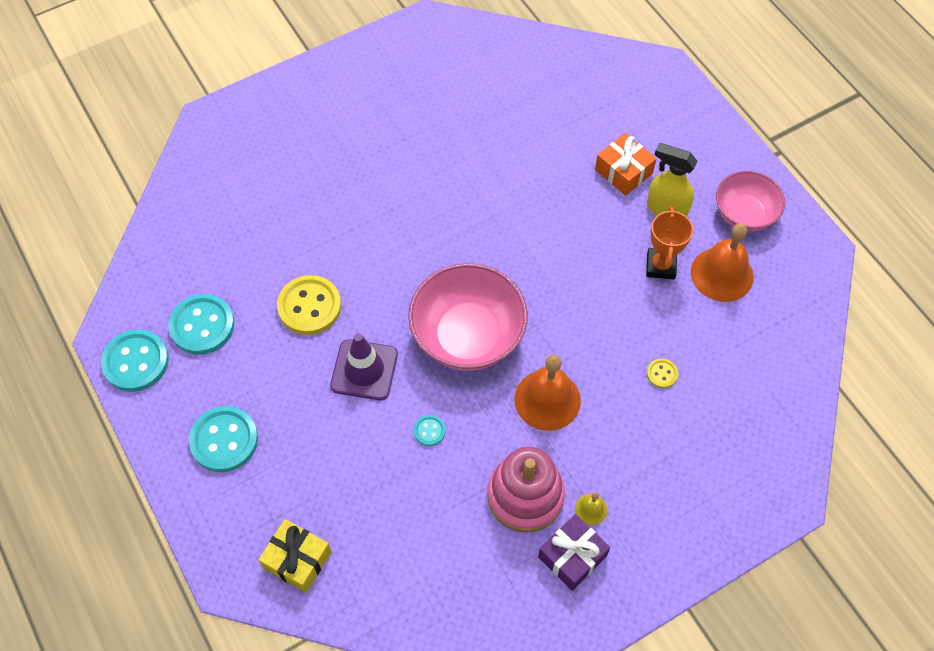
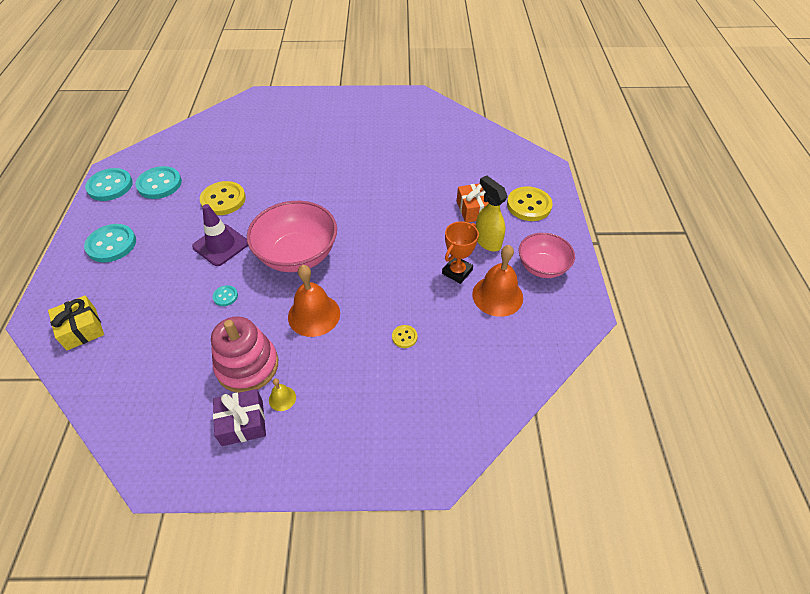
camera: 30 degrees right, 10 degrees down
none -> yellow button [507,186,553,221]

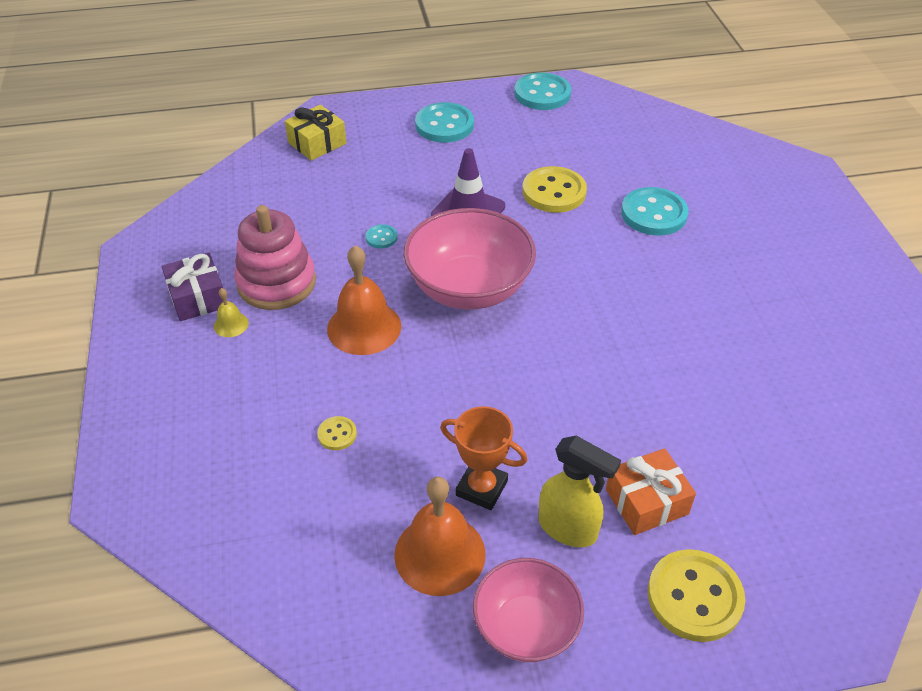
camera: 80 degrees right, 5 degrees down
turquoise button [135,166,182,199] -> turquoise button moved to [621,187,688,236]
yellow spray bottle [476,175,508,251] -> yellow spray bottle turned 75 degrees clockwise [539,436,621,547]

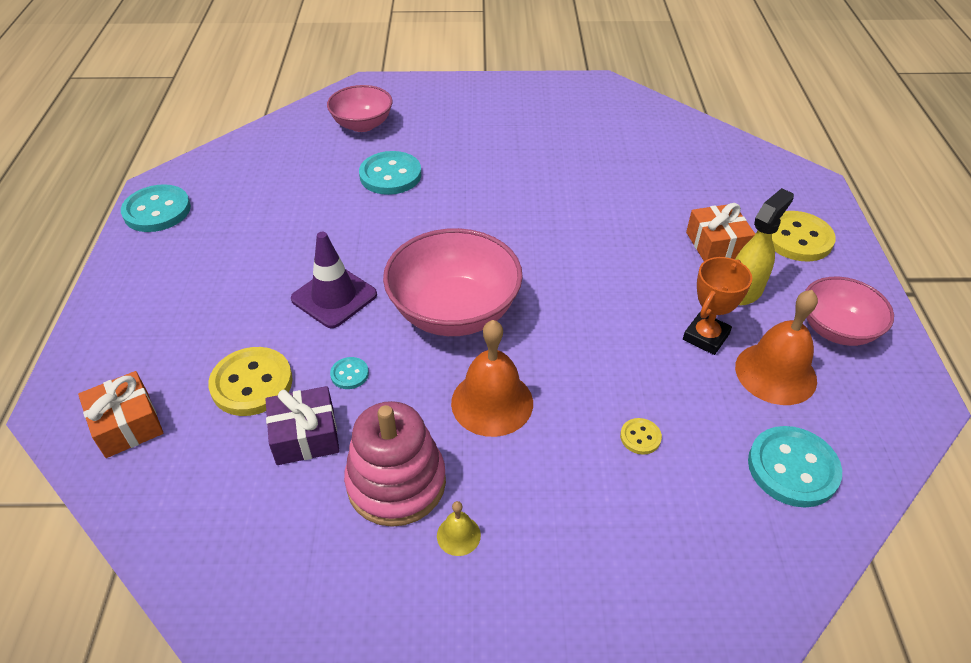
camera: 80 degrees left, 0 degrees up
purple gift [162,253,223,321] -> purple gift moved to [265,386,340,465]
yellow gift [285,105,347,161] -> orange gift [78,371,163,458]
turquoise button [415,102,474,143] -> turquoise button moved to [748,426,842,507]
yellow button [522,166,587,213] -> yellow button moved to [208,347,293,416]
none -> pink bowl [327,85,392,132]

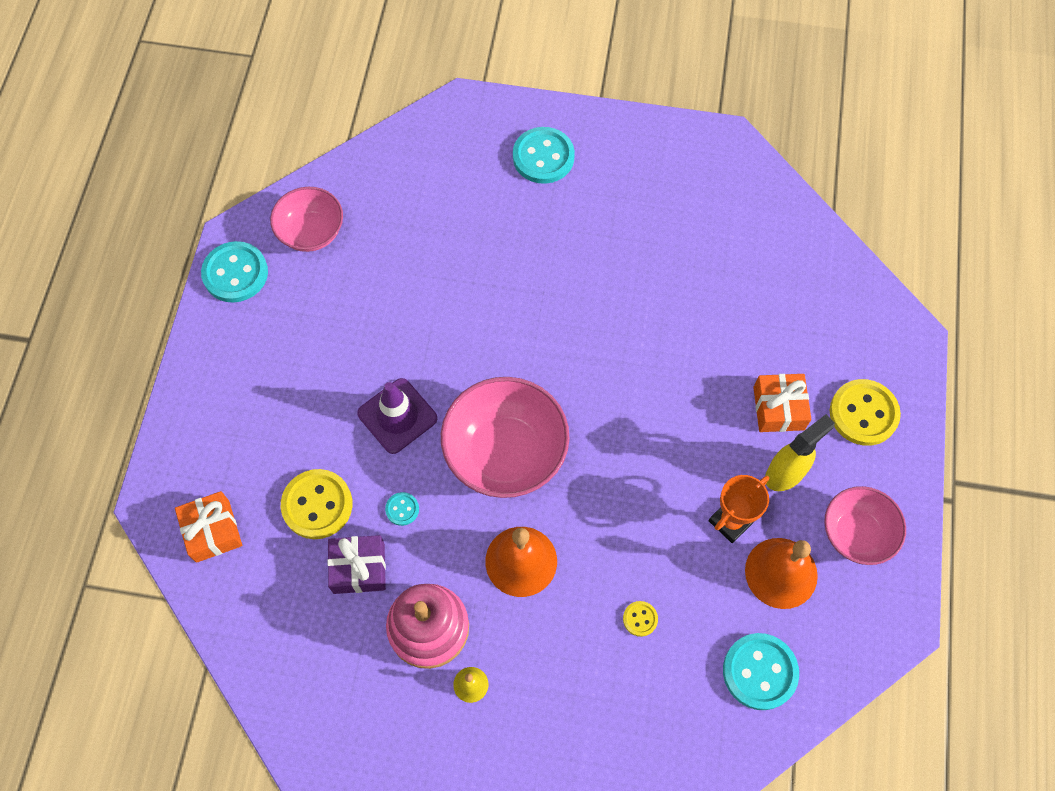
camera: 10 degrees right, 20 degrees up
pink bowl [327,85,392,132] -> pink bowl moved to [270,187,343,252]
turquoise button [359,151,422,195] -> turquoise button moved to [513,127,575,184]

